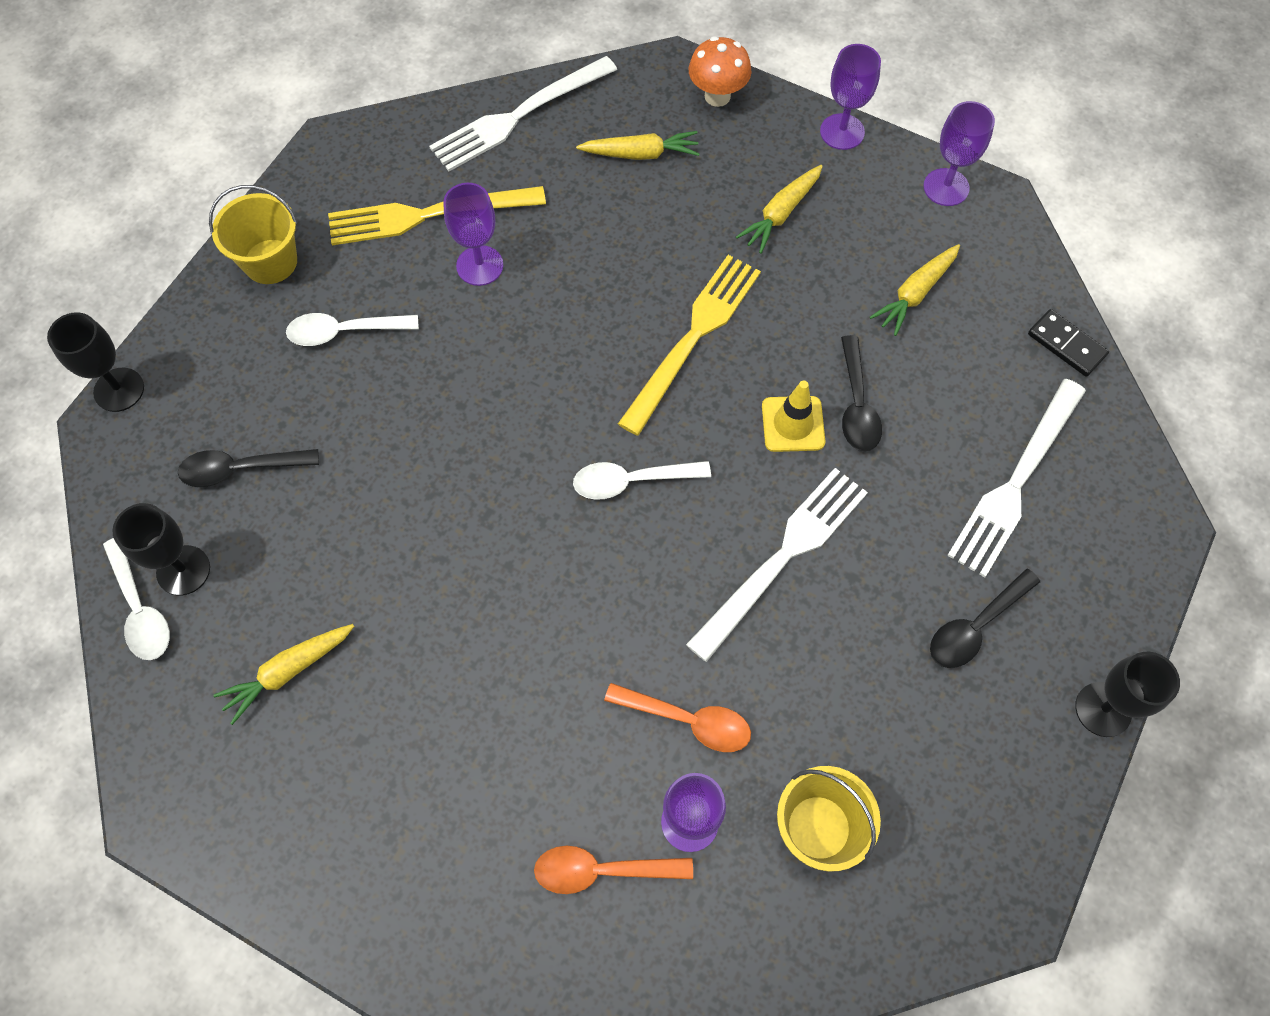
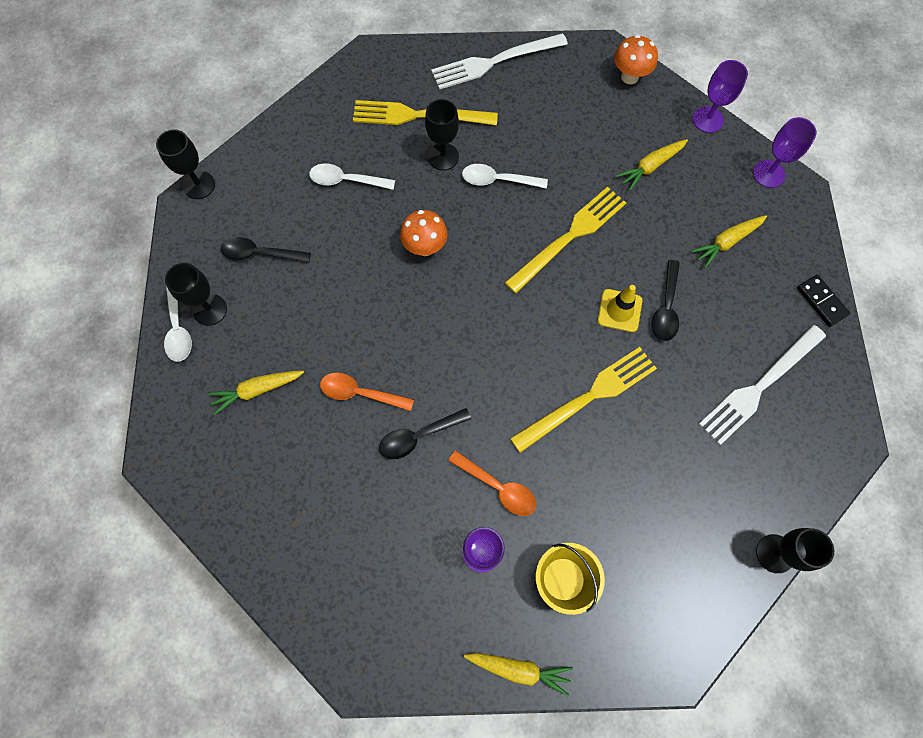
camera: 15 degrees right, 5 degrees up
yellow bucket [209,185,297,284] -> none
purple goblet [443,183,503,286] -> black goblet [425,99,459,170]
orange spoon [534,846,693,894] -> orange spoon moved to [320,373,414,411]
white spoon [573,461,711,500] -> white spoon moved to [462,164,548,189]
yellow carrot [576,131,700,160] -> yellow carrot moved to [464,653,573,696]
white fork [686,468,868,662] -> yellow fork [510,347,657,453]
black spoon [930,568,1040,668] -> black spoon moved to [379,408,471,459]
none -> orange mushroom [400,210,447,256]

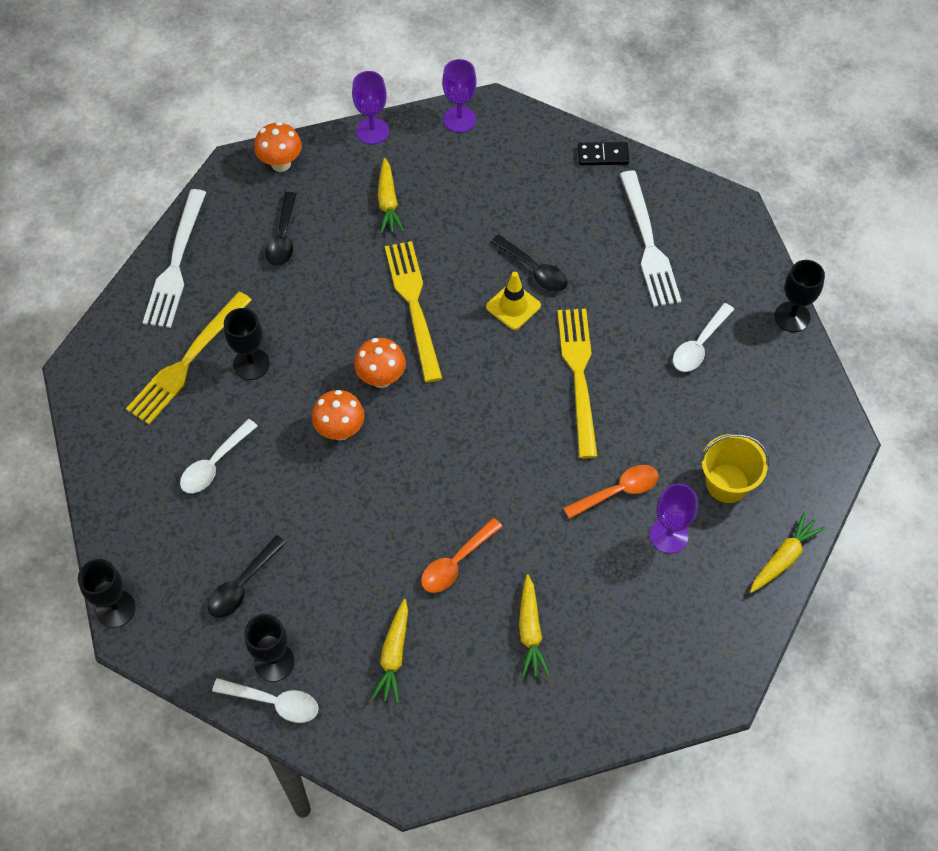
camera: 60 degrees left, 10 degrees down
black spoon [379,408,471,459] -> black spoon moved to [265,192,296,266]
white spoon [462,164,548,189] -> white spoon moved to [673,303,734,372]
yellow carrot [691,215,767,268] -> yellow carrot moved to [519,574,550,678]
none -> orange mushroom [354,338,406,388]

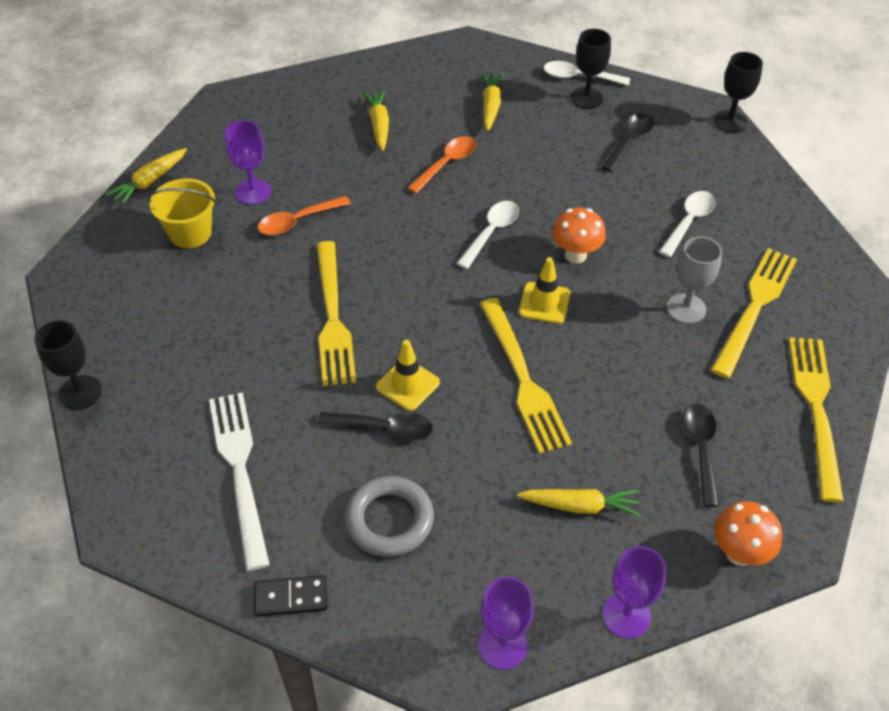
camera: 175 degrees right, 10 degrees down
white fork [142,189,206,328] -> yellow fork [789,337,844,502]
black goblet [224,308,270,380] -> grey goblet [667,236,722,324]
orange mushroom [354,338,406,388] -> yellow traffic cone [519,257,570,324]
yellow carrot [378,158,404,234] -> yellow carrot turned 105 degrees clockwise [517,489,640,517]
black spoon [491,235,568,292] -> black spoon turned 150 degrees clockwise [318,412,433,441]
white spoon [673,303,734,372] -> white spoon moved to [457,201,519,269]
none -> grey ring [345,476,434,557]

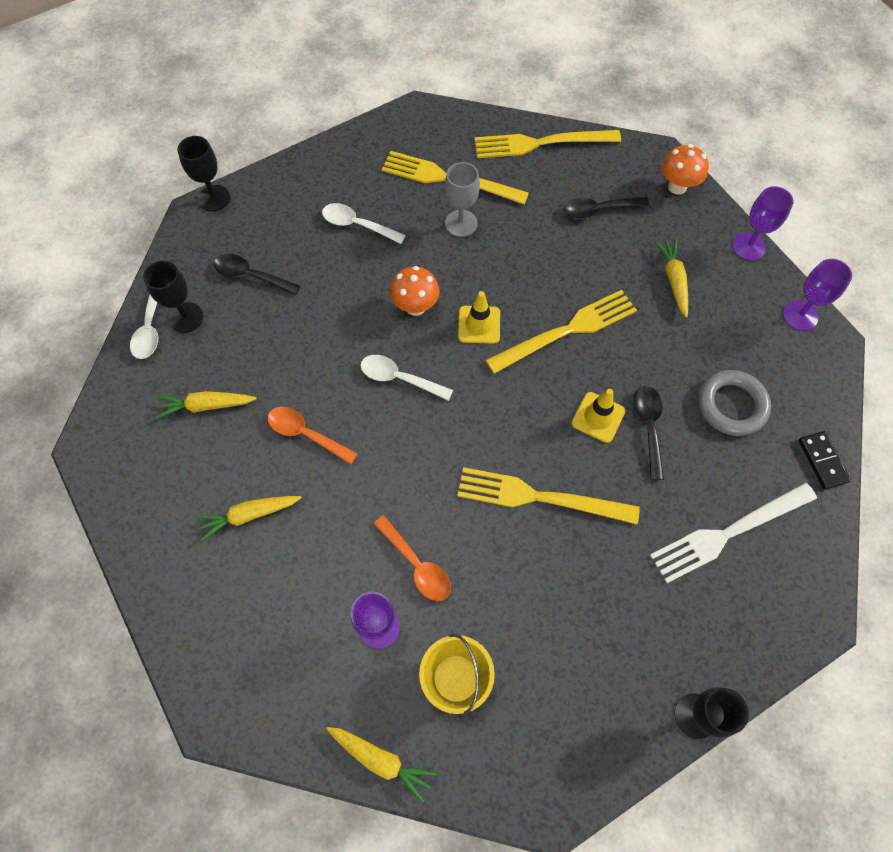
camera: 100 degrees left, 15 degrees up
yellow fork [316,241,356,386] -> yellow fork turned 150 degrees counterclockwise [457,467,640,524]

